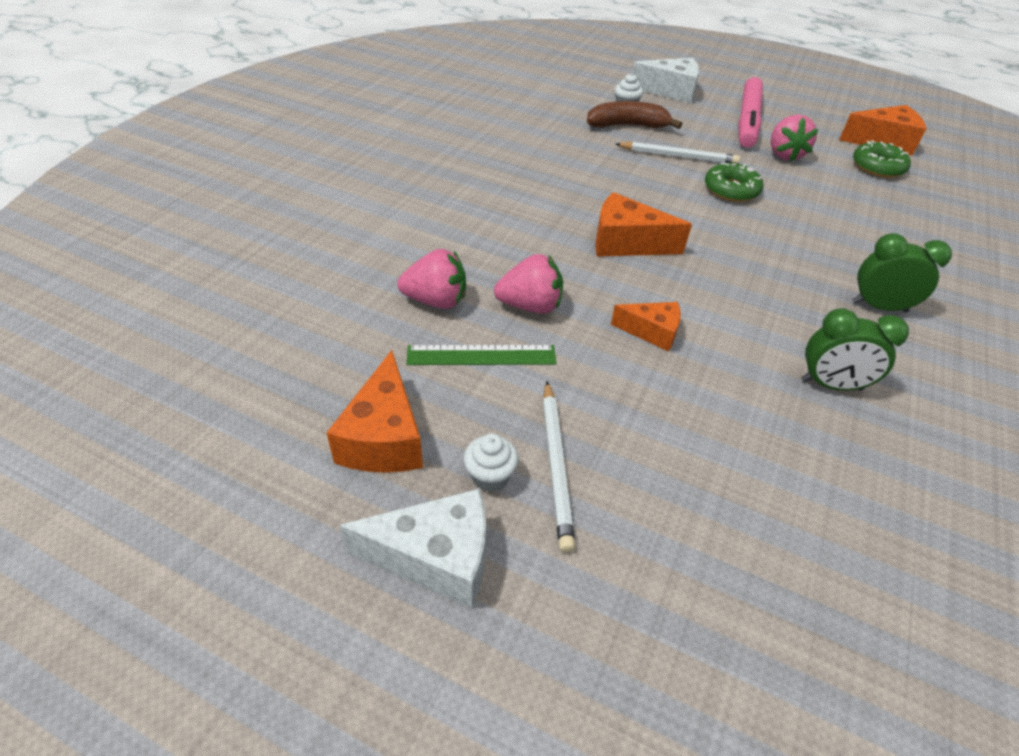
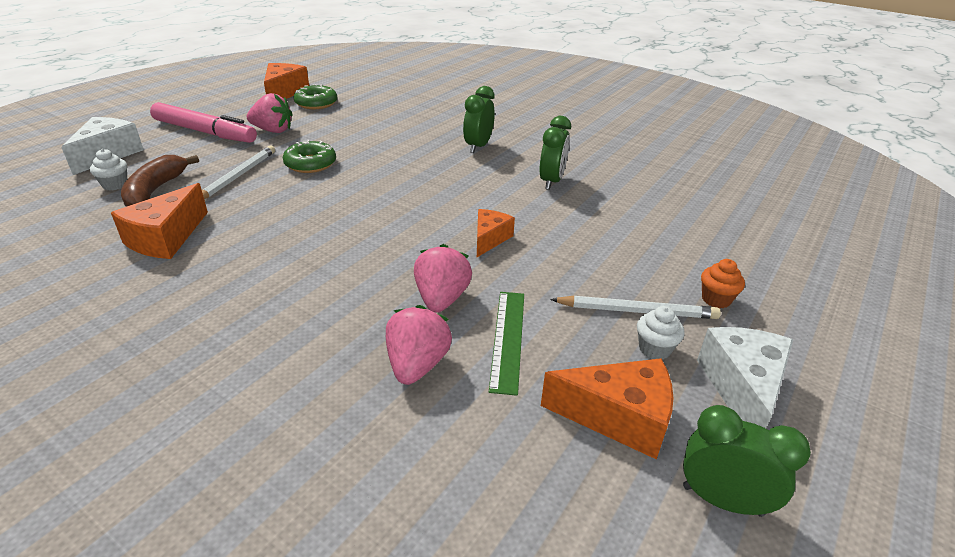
camera: 80 degrees left, 10 degrees down
orange cheese [595,192,692,257] -> orange cheese moved to [111,183,208,259]
none -> green clock [683,405,811,517]
none -> orange cupcake [701,259,745,308]

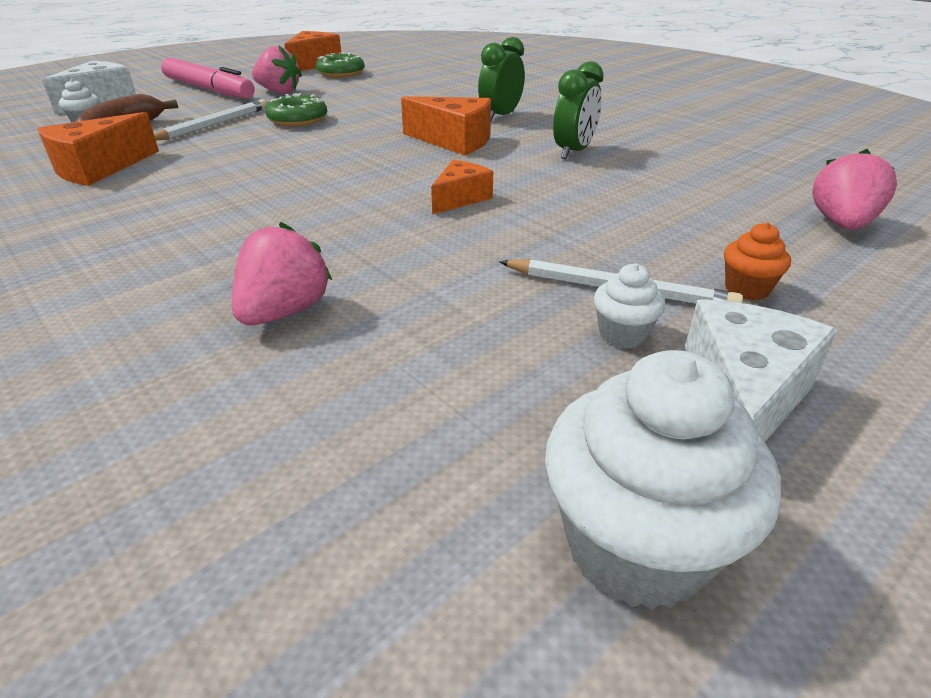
camera: 15 degrees right, 0 degrees up
pink strawberry [414,244,472,312] -> pink strawberry moved to [812,149,897,230]
green ruler [489,292,524,396] -> none
orange cheese [541,358,674,460] -> orange cheese moved to [401,96,491,155]
green clock [683,405,811,517] -> white cupcake [545,350,781,610]

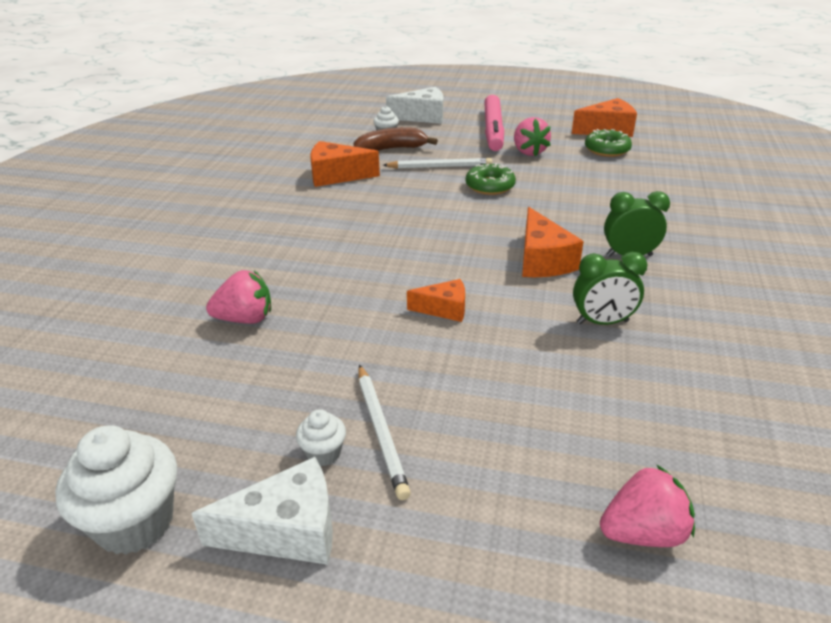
camera: 55 degrees right, 0 degrees up
orange cupcake [724,222,791,301] -> none

